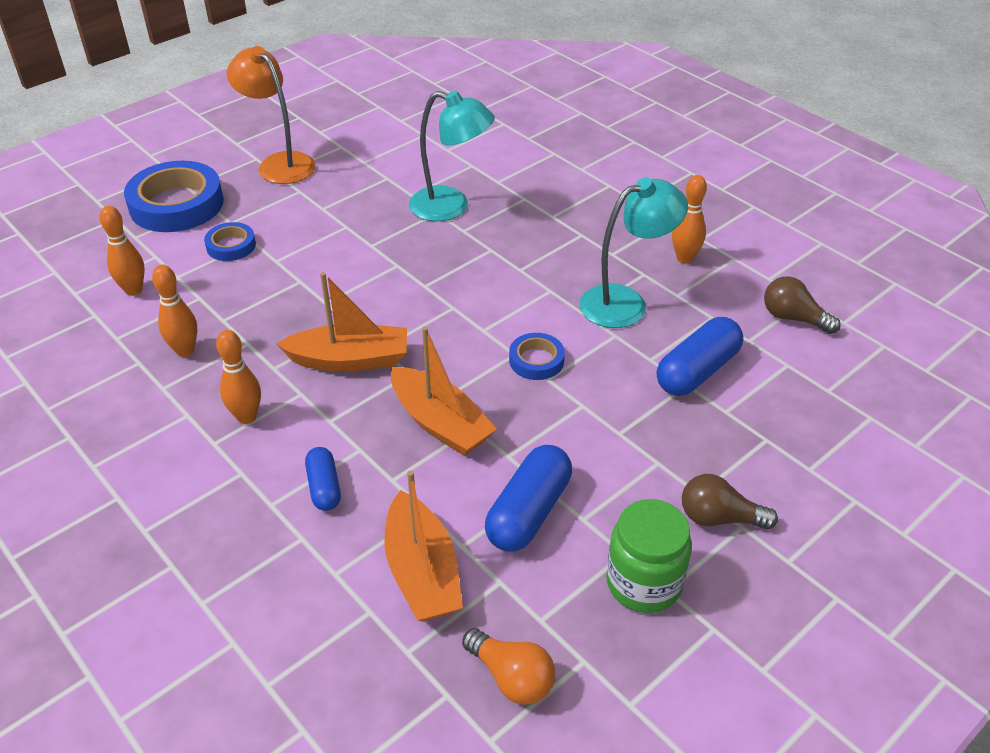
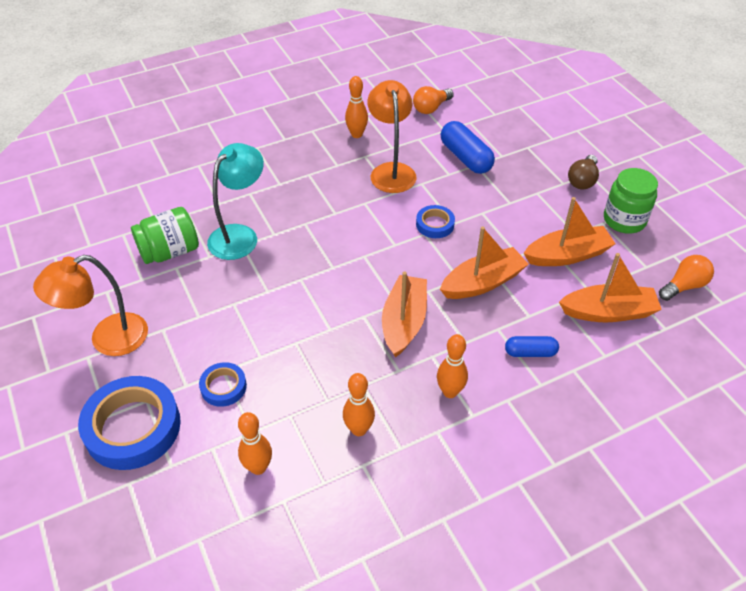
camera: 75 degrees left, 5 degrees up
blue capsule [485,445,572,551] -> orange boat [524,197,616,266]
turquoise lamp [579,177,688,328] -> orange lamp [367,80,417,193]
brown light bulb [764,276,841,334] -> orange light bulb [413,86,454,114]
none -> green jar [131,207,199,264]

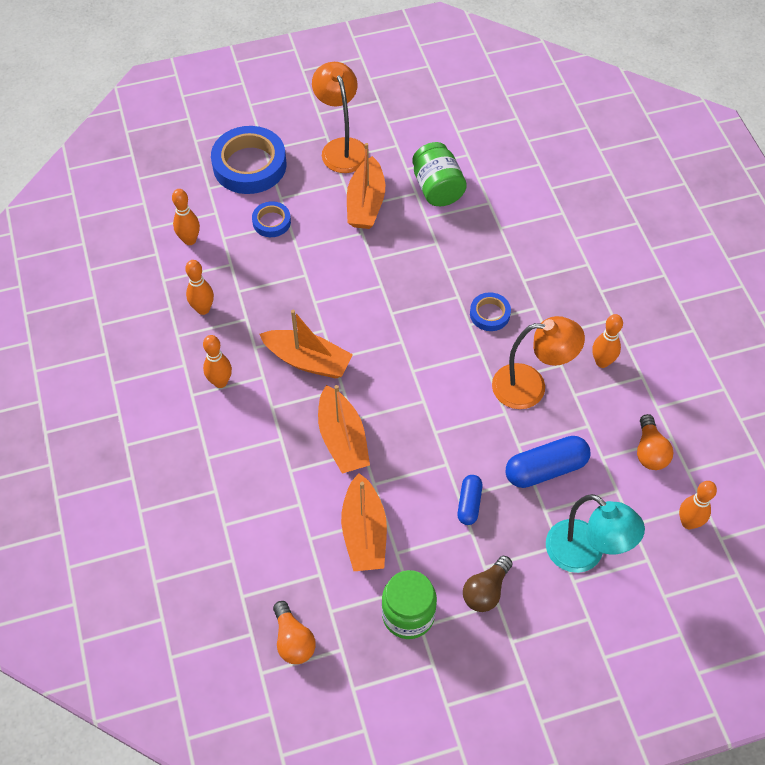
camera: 100 degrees right, 10 degrees up
turquoise lamp [207,143,264,260] -> turquoise lamp moved to [546,494,645,573]
orange light bulb [413,86,454,114] -> orange light bulb turned 150 degrees counterclockwise [637,414,673,470]
blue tape [416,205,455,238] -> blue tape moved to [470,292,511,331]
blue capsule [505,336,559,357] -> blue capsule moved to [457,475,483,525]
orange boat [559,253,662,322] -> orange boat moved to [347,143,385,229]
brown light bulb [568,155,599,189] -> brown light bulb turned 90 degrees counterclockwise [463,556,512,612]
none -> orange bowling pin [679,481,717,529]

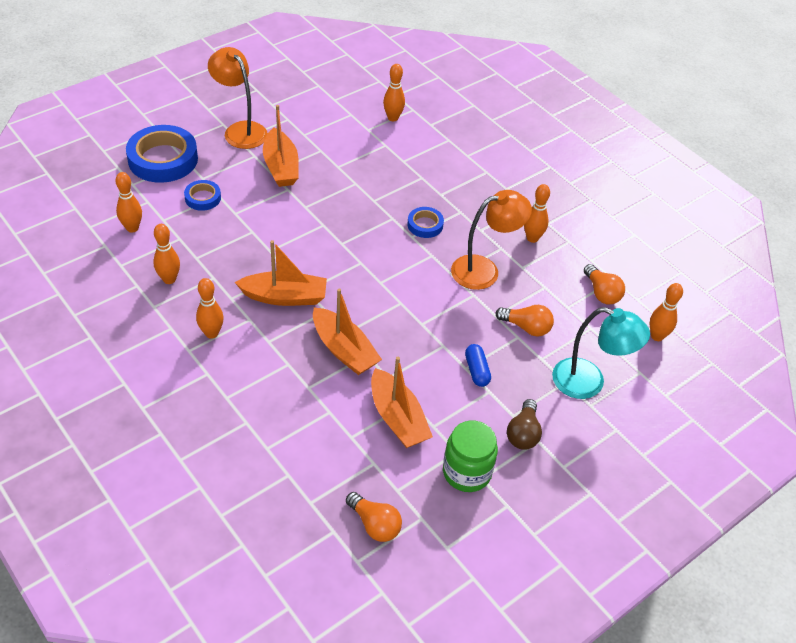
camera: 25 degrees left, 10 degrees down
green jar [412,142,467,206] -> none
blue capsule [506,436,590,488] -> orange light bulb [496,305,554,336]
none -> orange bowling pin [383,64,405,121]

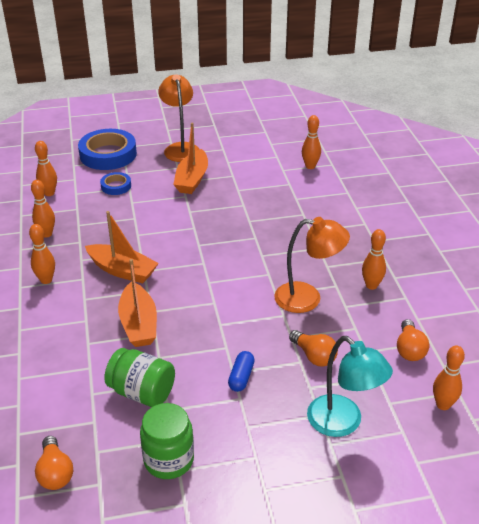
camera: 30 degrees right, 10 degrees down
orange boat [371,357,433,448] -> green jar [104,348,175,407]
blue tape [407,207,444,238] -> none
brown light bulb [507,399,542,450] -> none

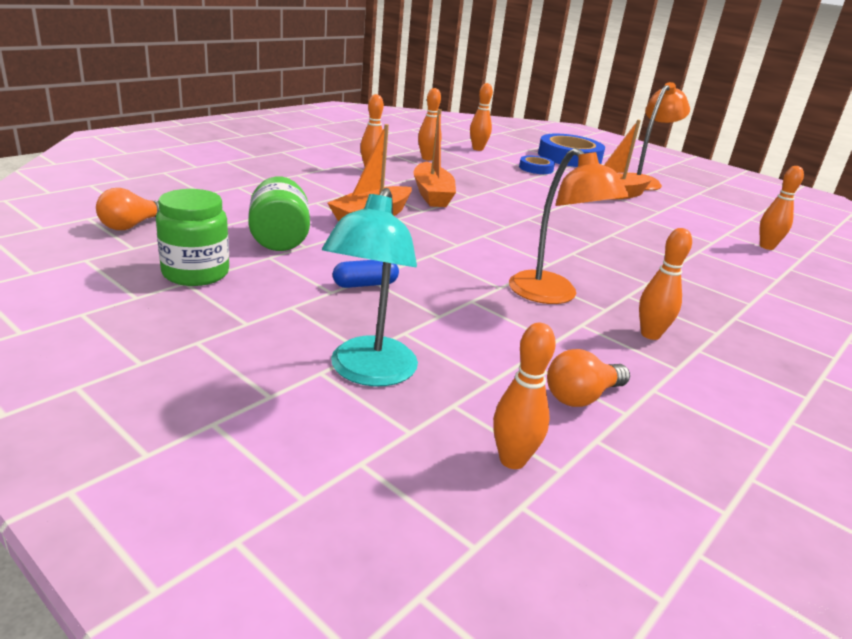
camera: 50 degrees right, 10 degrees down
orange light bulb [289,330,338,367] -> none

